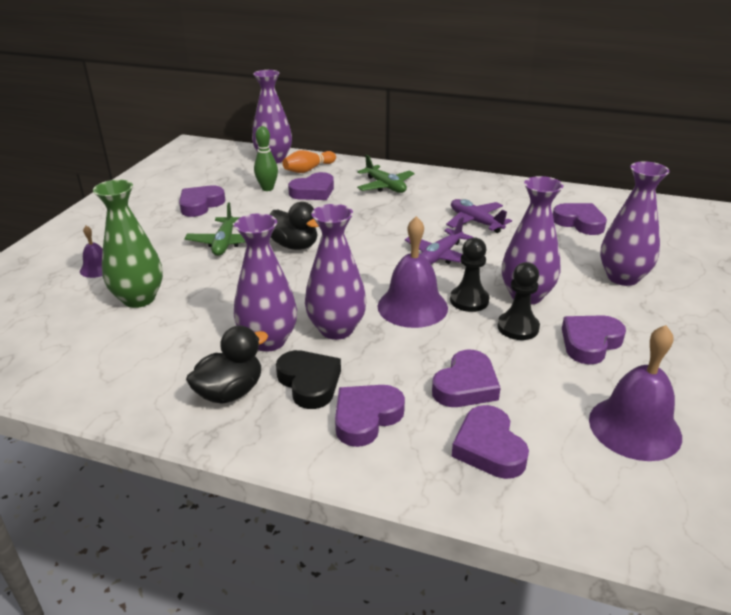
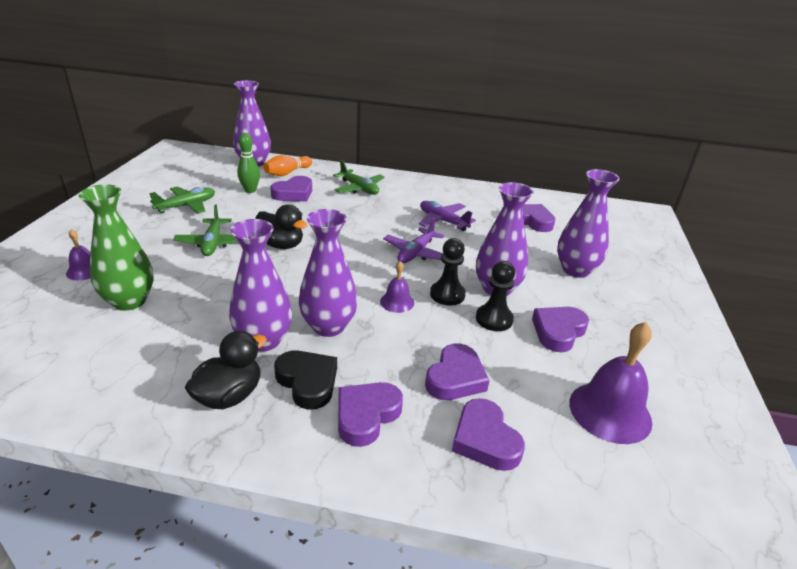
camera: 10 degrees left, 0 degrees up
purple heart [179,186,225,217] -> green plane [149,187,215,214]
purple bell [378,216,448,328] -> purple bell [380,261,414,313], size x0.53

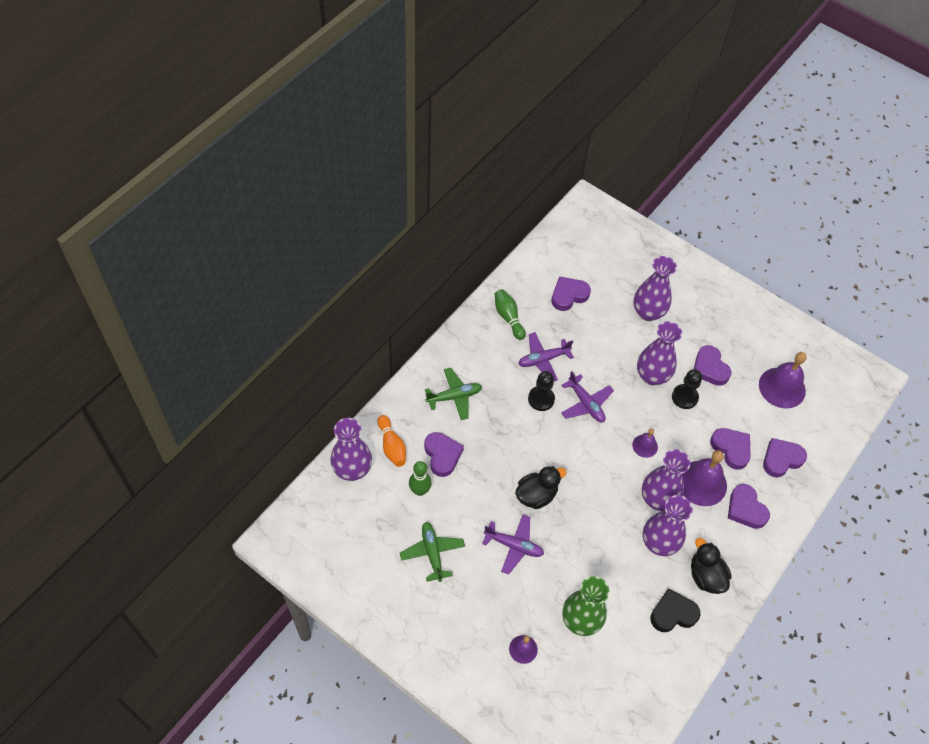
camera: 65 degrees left, 25 degrees up
green plane [173,205,238,256] -> purple plane [482,514,544,575]
black heart [274,351,337,410] -> black heart moved to [650,588,701,632]
black pawn [430,238,466,305] -> black pawn moved to [528,371,555,411]
purple heart [452,398,525,471] -> purple heart turned 150 degrees clockwise [763,438,807,478]
none -> green bowling pin [495,289,526,340]
none -> purple bell [682,450,727,506]

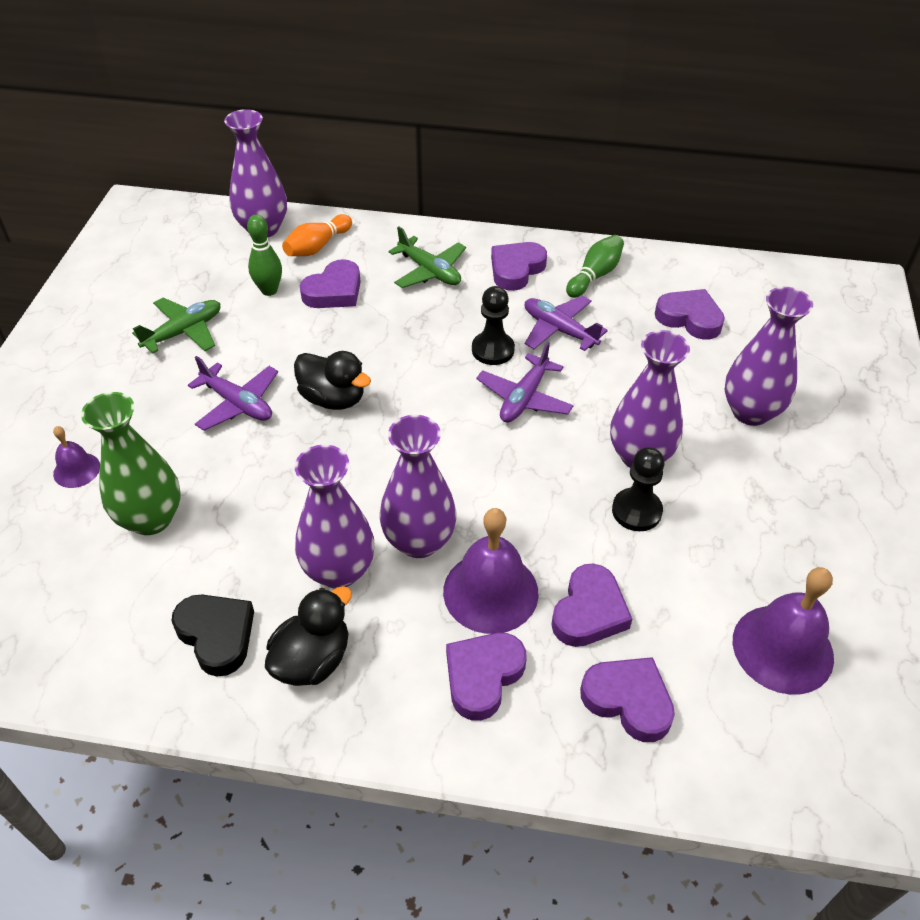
camera: 65 degrees right, 10 degrees down
purple plane [482,514,544,575] -> purple plane turned 45 degrees counterclockwise [188,356,278,431]
purple bell [632,428,658,458] -> none
purple heart [694,345,732,386] -> purple heart moved to [491,242,547,291]

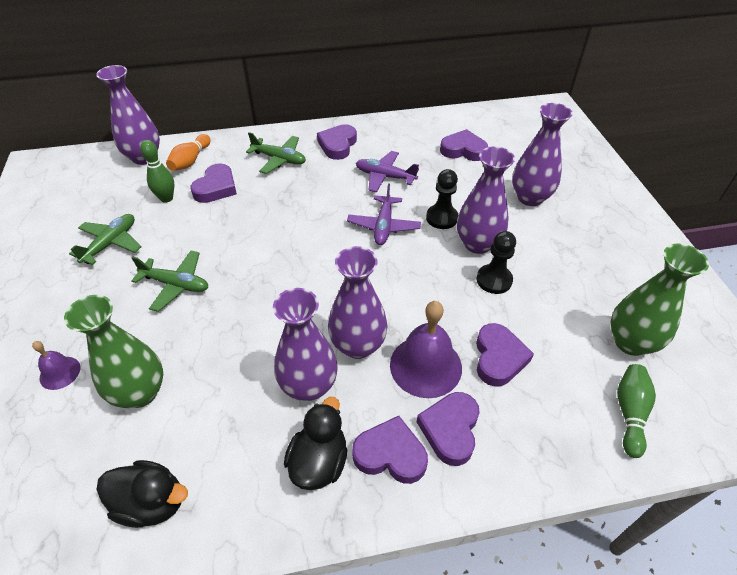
camera: 20 degrees left, 0 degrees up
black heart [172,594,254,677] -> none
purple plane [188,356,278,431] -> green plane [132,251,208,312]
black duck [294,351,371,410] -> black duck moved to [97,460,188,528]
black pawn [472,286,515,365] -> black pawn moved to [426,169,458,229]
green bowling pin [566,235,624,298] -> green bowling pin moved to [617,364,656,458]
purple heart [580,657,675,742] -> purple heart moved to [352,416,428,484]
purple bell [733,567,834,695] -> green vase [611,244,709,356]

